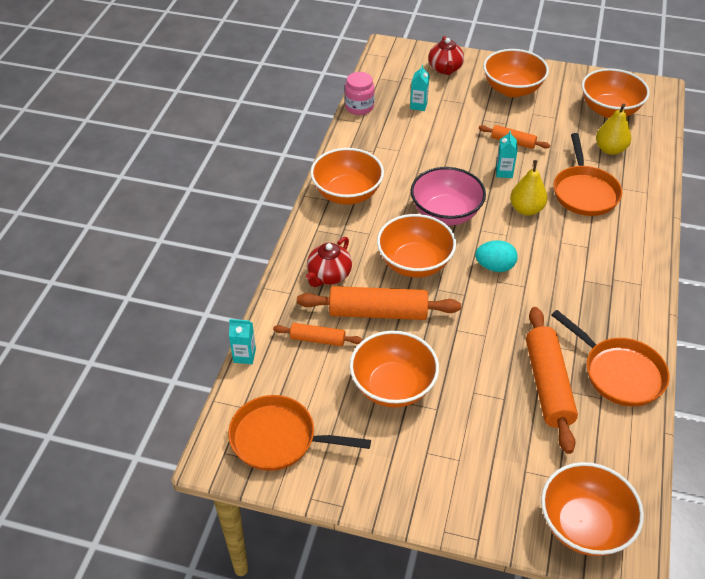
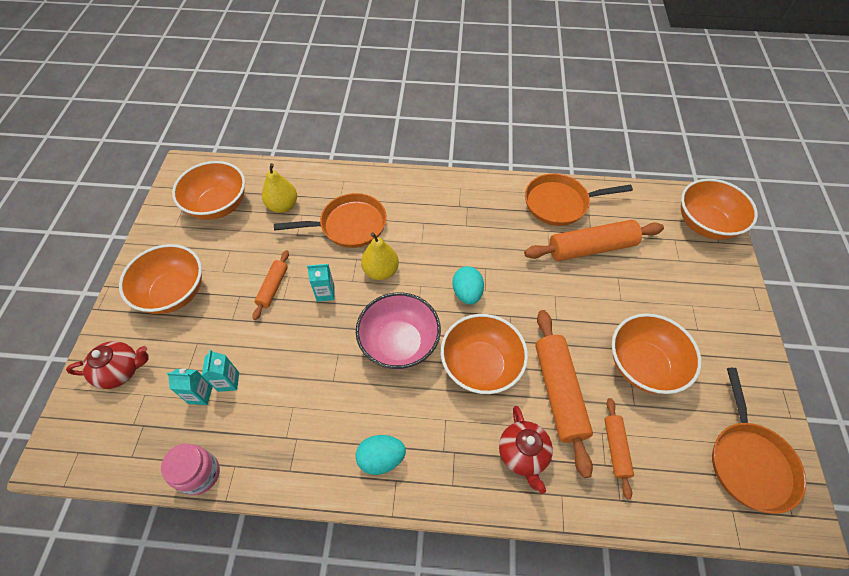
camera: 100 degrees left, 10 degrees up
turquoise carton [229,319,256,364] -> turquoise carton moved to [202,350,239,392]
red teapot [306,237,352,287] -> red teapot turned 60 degrees clockwise [499,406,553,494]
orange bowl [310,148,384,205] -> turquoise egg [356,435,406,475]
orange pan [552,310,669,407] -> orange pan turned 135 degrees counterclockwise [525,174,633,226]

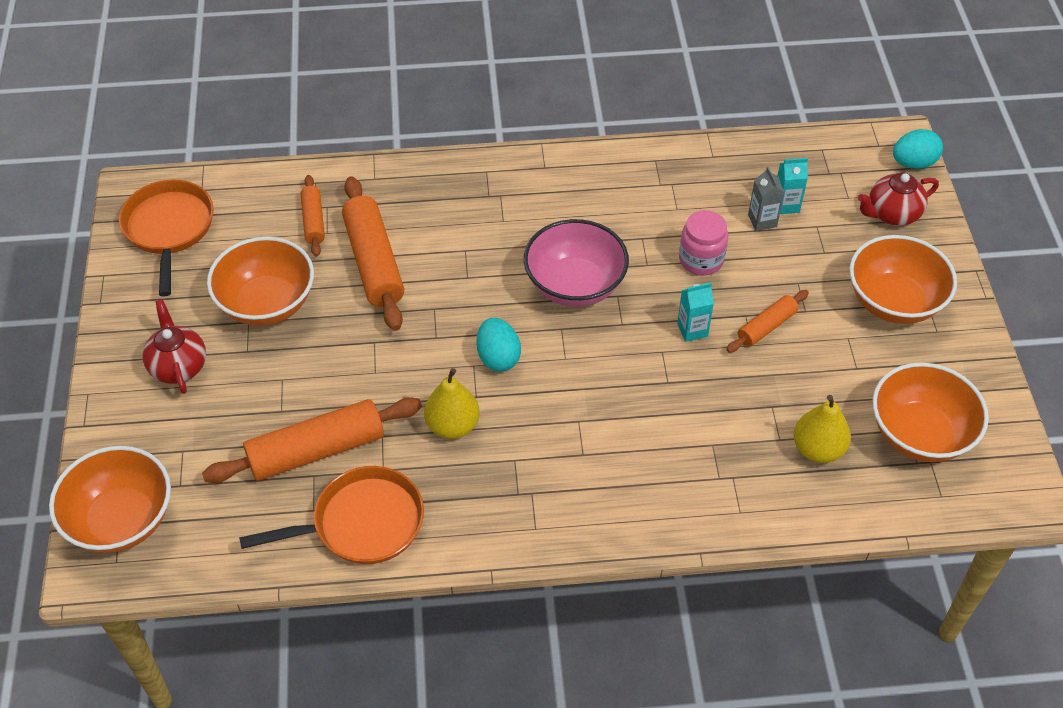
camera: 170 degrees right, 5 degrees down
pink jar [161,444,220,495] -> pink jar moved to [679,210,728,276]
turquoise carton [202,350,239,392] -> grey carton [748,167,785,231]
orange rolling pin [252,250,289,320] -> orange rolling pin turned 45 degrees clockwise [726,290,809,353]
orange pan [274,193,387,248] -> none
turquoise egg [356,435,406,475] -> turquoise egg moved to [893,129,943,169]
yellow pear [361,232,399,280] -> yellow pear moved to [424,368,480,439]
orange bowl [441,314,528,394] -> none
red teapot [499,406,553,494] -> red teapot moved to [142,299,206,394]

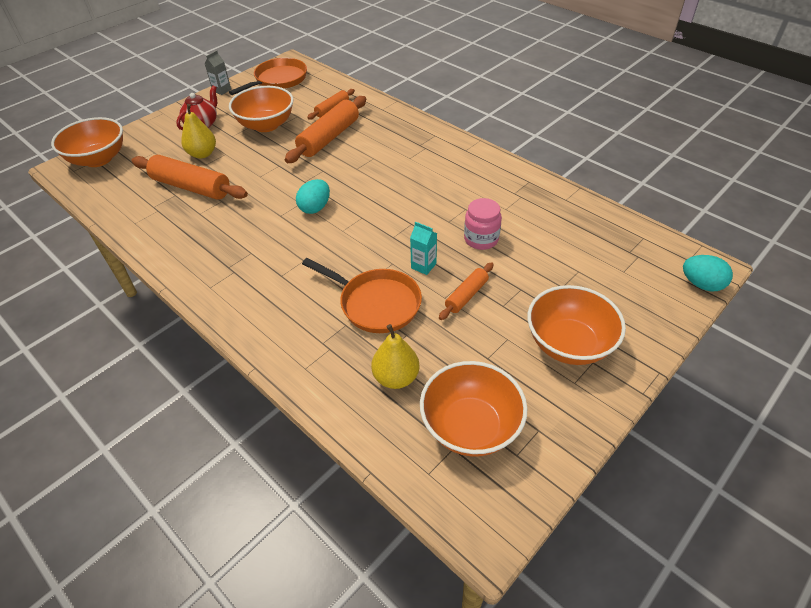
camera: 50 degrees right, 5 degrees down
orange pan [239,466,424,564] -> orange pan moved to [302,258,422,333]
yellow pear [424,368,480,439] -> yellow pear moved to [181,104,216,159]
pink bowl [524,219,629,307] -> none
orange rolling pin [726,290,809,353] -> orange rolling pin turned 60 degrees counterclockwise [439,262,494,320]
grey carton [748,167,785,231] -> grey carton moved to [205,50,231,95]
turquoise carton [777,158,808,214] -> none
red teapot [858,173,939,226] -> none

